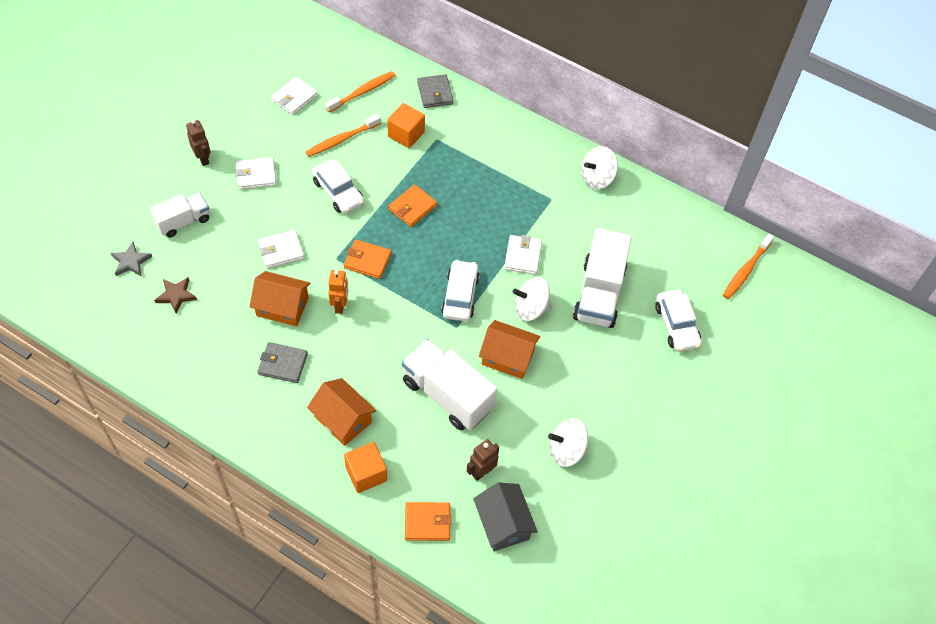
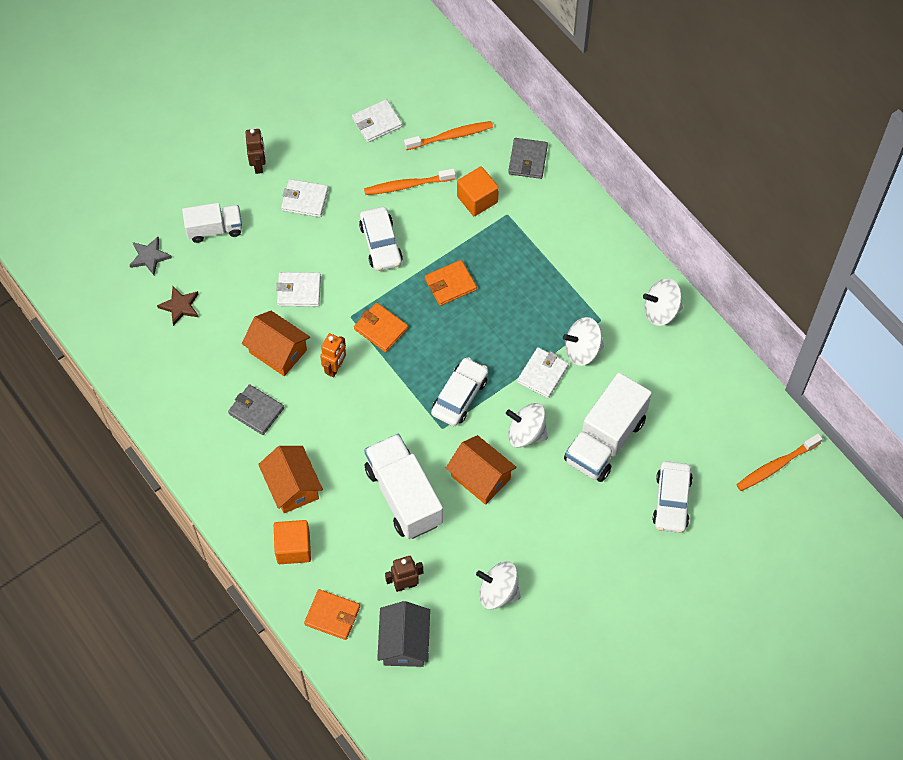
camera: 25 degrees right, 5 degrees up
none -> white spinning top [563,317,604,366]

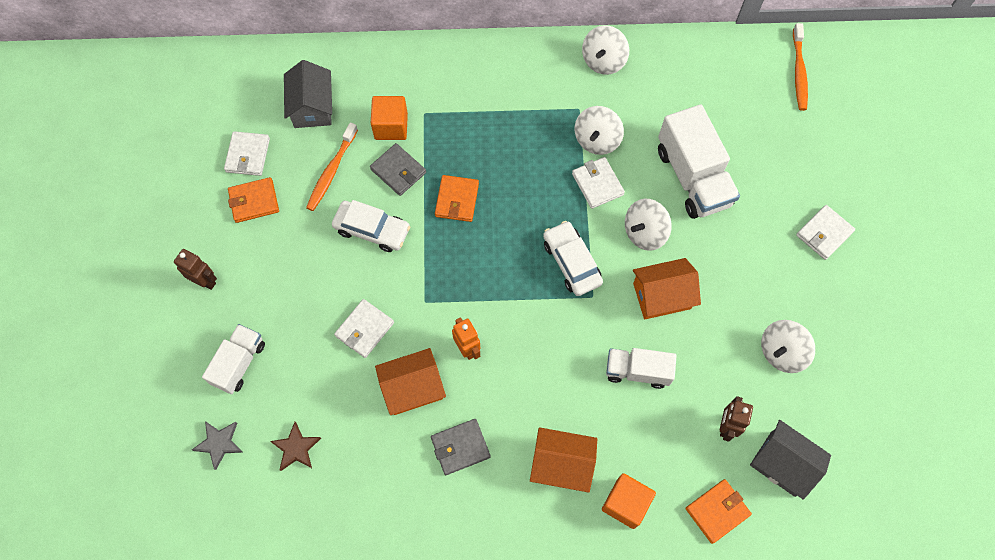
camera: 55 degrees left, 5 degrees up
white wallet [281,179,329,217] -> white wallet moved to [796,205,855,260]
orange wallet [354,302,408,352] -> orange wallet moved to [228,177,279,223]
white truck [364,434,443,539] -> white truck [606,348,677,389], size x0.61
orange toothbrush [404,121,493,150] -> grey house [284,60,332,128]
grey wallet [508,138,548,179] -> grey wallet moved to [370,143,426,196]
white car [653,461,693,533] -> none

